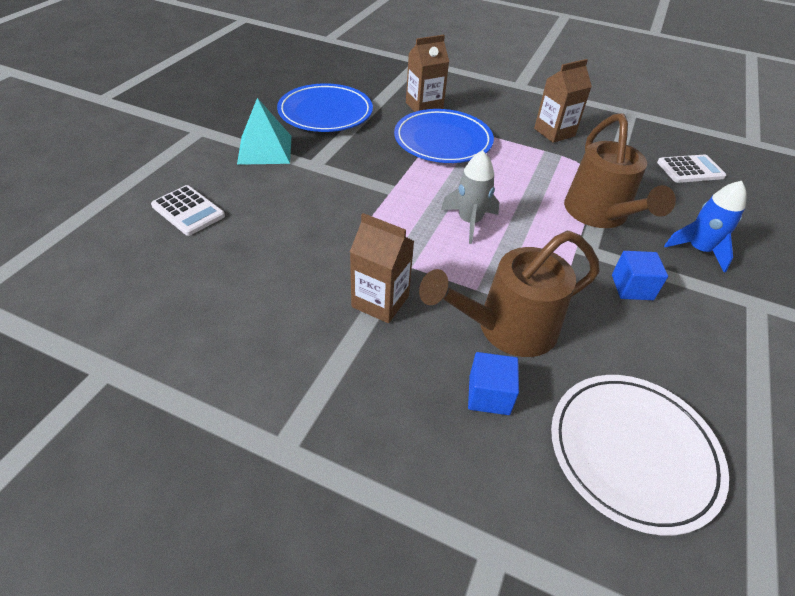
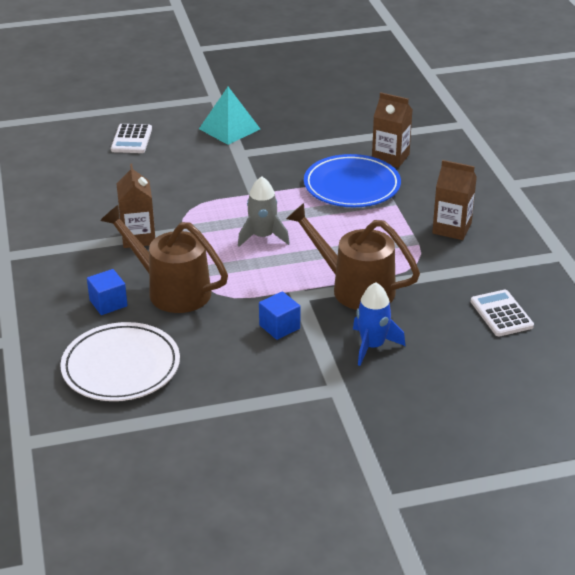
camera: 55 degrees right, 10 degrees down
blue plate [277,83,373,132] -> none
brown watering can [564,113,676,228] -> brown watering can turned 75 degrees clockwise [286,203,420,310]
white calculator [657,154,726,183] -> white calculator turned 150 degrees counterclockwise [471,290,534,336]

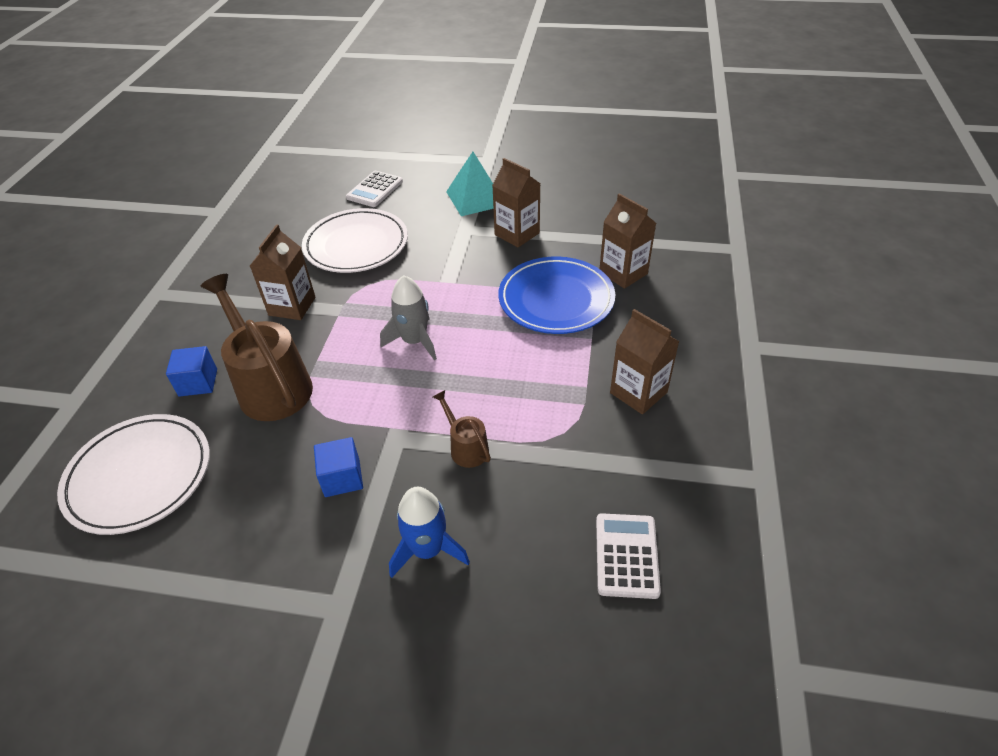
camera: 25 degrees right, 10 degrees up
brown watering can [286,203,420,310] -> brown watering can [433,390,491,468], size x0.48
none -> white plate [302,208,408,273]
none -> brown carton [492,158,540,247]

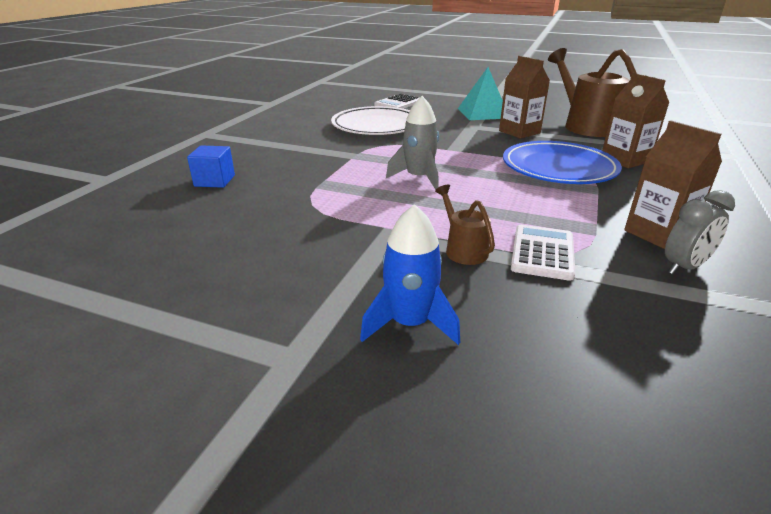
camera: 10 degrees right, 15 degrees down
white plate [57,414,210,535] -> none
brown watering can [201,274,313,421] -> brown watering can moved to [548,48,637,137]
brown carton [250,224,315,320] -> none
blue cube [314,437,363,497] -> none
white calculator [596,513,661,599] -> white calculator moved to [511,225,575,281]
none -> grey clock [665,190,735,274]

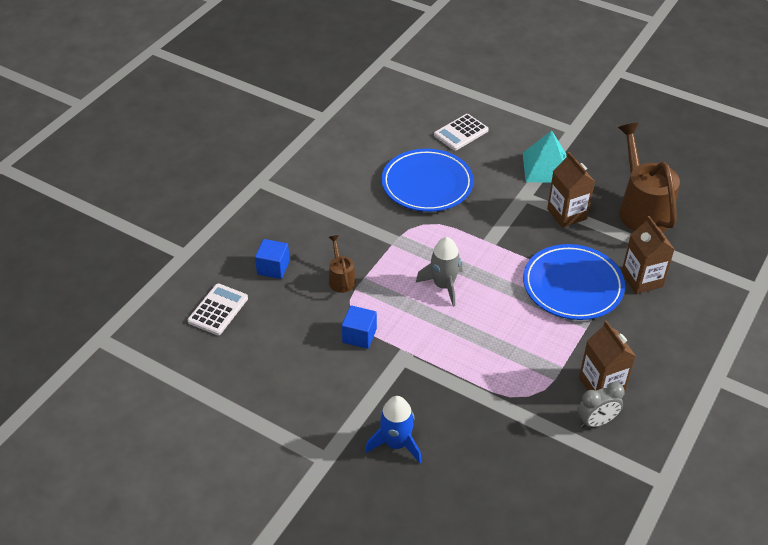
camera: 10 degrees right, 15 degrees up
white plate [331,106,410,135] -> blue plate [382,149,474,212]
brown watering can [435,184,495,265] -> brown watering can moved to [329,235,356,293]
white calculator [511,225,575,281] -> white calculator moved to [188,283,248,335]
none -> blue cube [342,305,377,349]

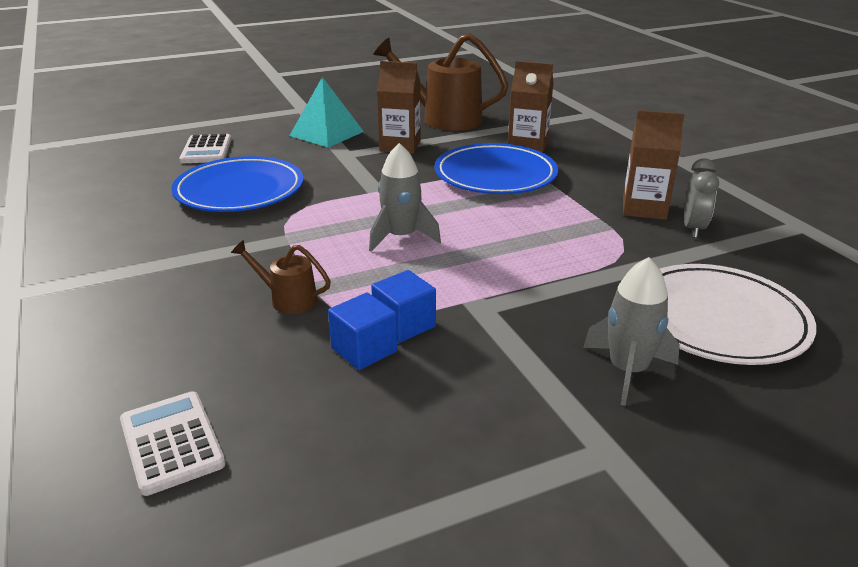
camera: 55 degrees left, 15 degrees down
blue cube [255,239,290,279] -> blue cube moved to [328,292,397,370]
blue rocket [365,396,422,463] -> grey rocket [583,257,680,406]
none -> white plate [660,264,817,365]

